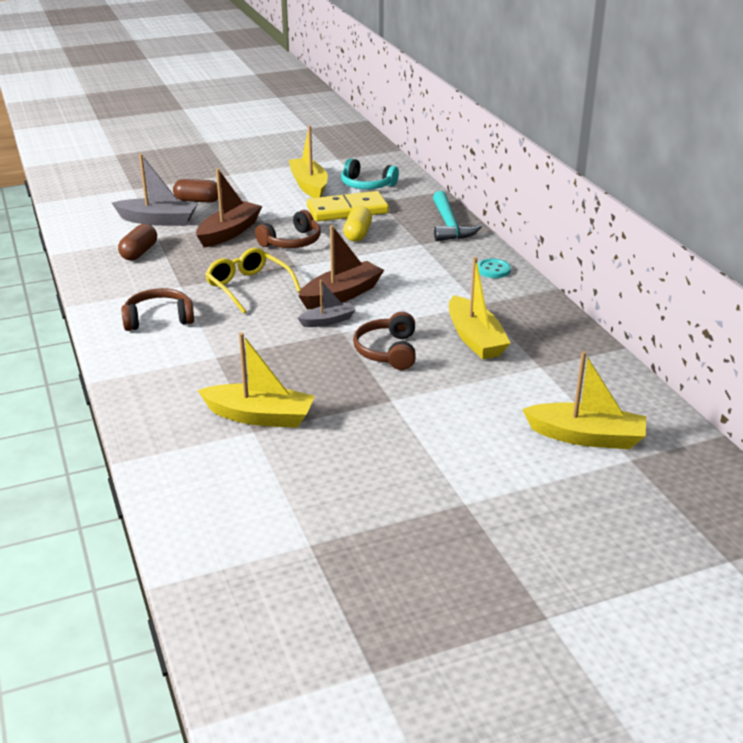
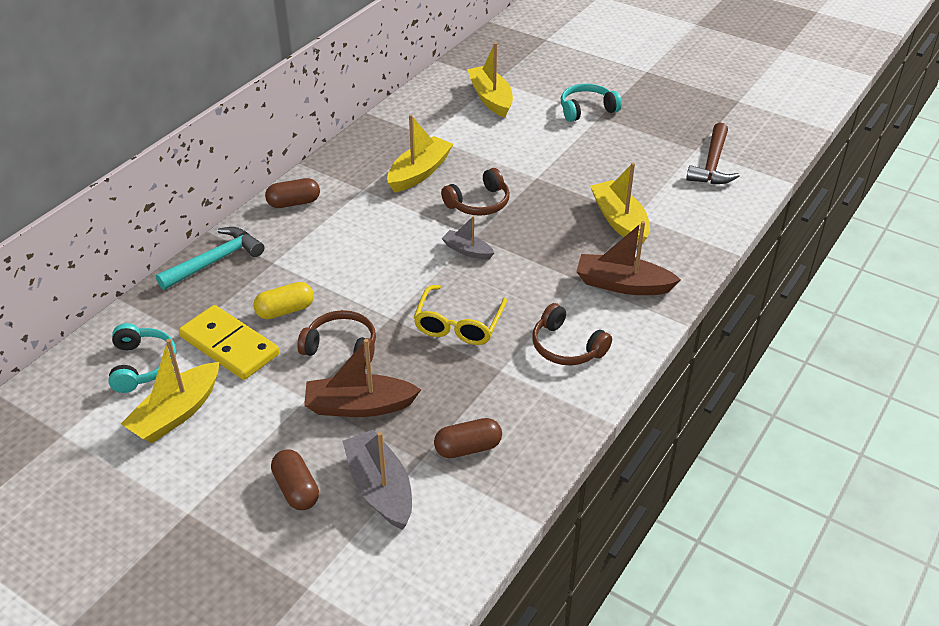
camera: 125 degrees left, 10 degrees up
brown boat [299,225,384,309] -> brown boat moved to [576,221,681,295]
turquoise button [478,259,511,278] -> brown capsule [265,178,320,208]
none -> turquoise headphones [561,84,622,122]
none -> brown hammer [686,122,740,184]

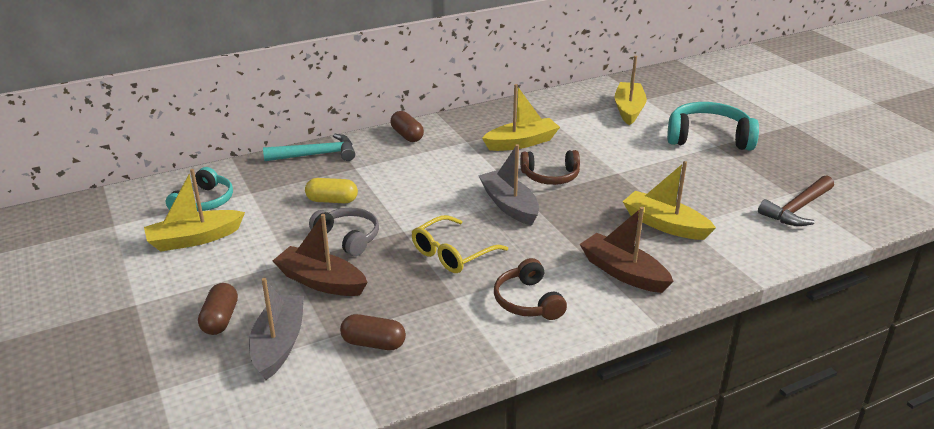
camera: 30 degrees right, 10 degrees down
yellow domino [179,305,279,380] -> none
brown capsule [265,178,320,208] -> brown capsule turned 45 degrees clockwise [391,111,424,142]
brown headphones [297,310,376,366] -> grey headphones [309,208,379,256]
grey boat [441,216,494,260] -> grey boat [478,144,539,226], size x1.73
turquoise headphones [561,84,622,122] -> turquoise headphones [667,102,759,151], size x1.55
yellow boat [590,163,650,245] -> yellow boat turned 60 degrees counterclockwise [623,161,716,240]

